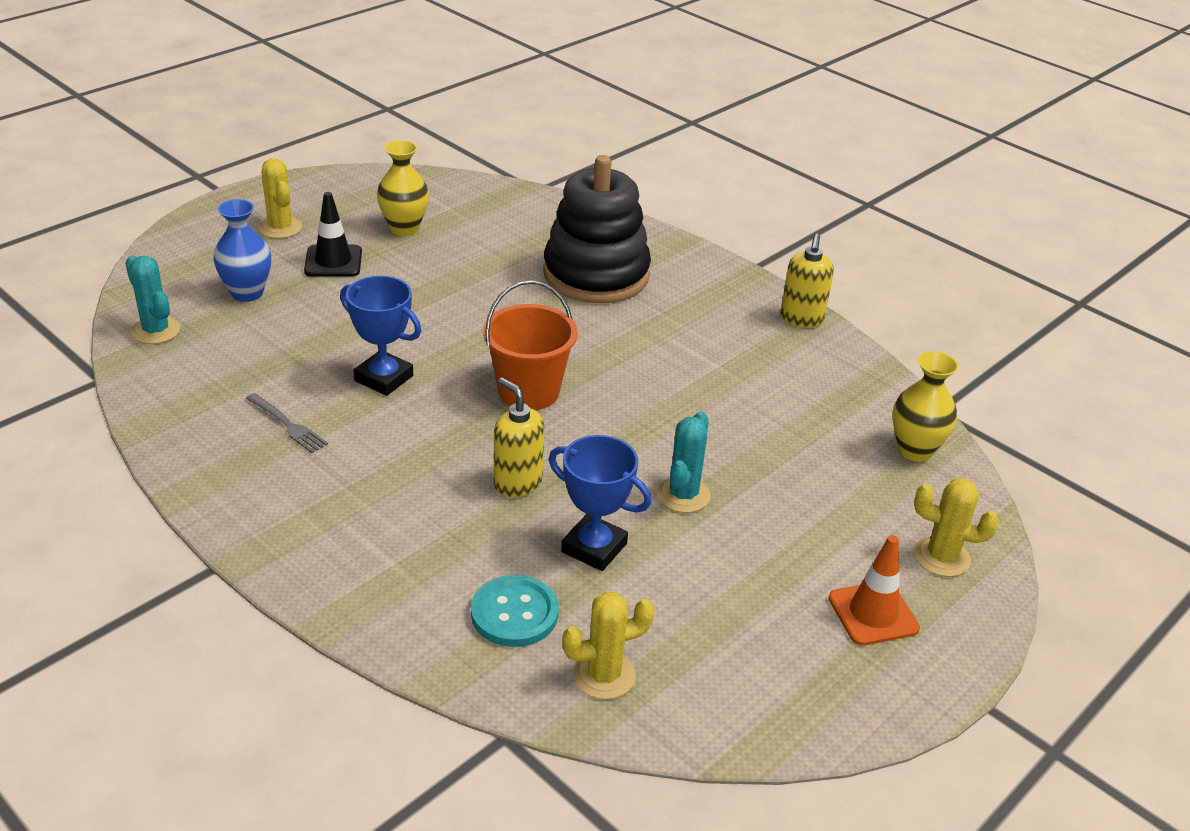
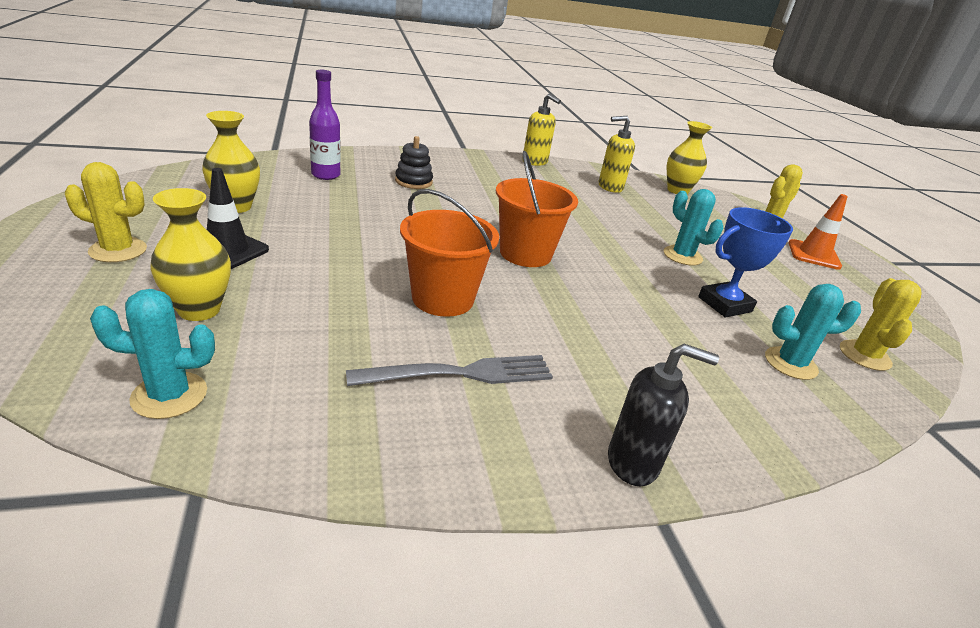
camera: 60 degrees left, 5 degrees down
blue vase [213,199,271,302] -> yellow vase [150,188,231,321]
grey fork [246,393,328,453] -> grey fork [346,355,553,386], size x1.58
blue trophy [340,276,421,396] -> orange bucket [400,189,499,317]
turquoise button [471,575,558,647] -> turquoise cactus [765,284,861,380]
yellow soap dispenser [494,378,544,498] -> yellow soap dispenser moved to [599,116,635,193]
black stacking toy [543,155,651,303] -> black stacking toy [395,136,433,189], size x0.43
none -> purple bottle [309,70,341,180]
none -> black soap dispenser [608,344,719,486]

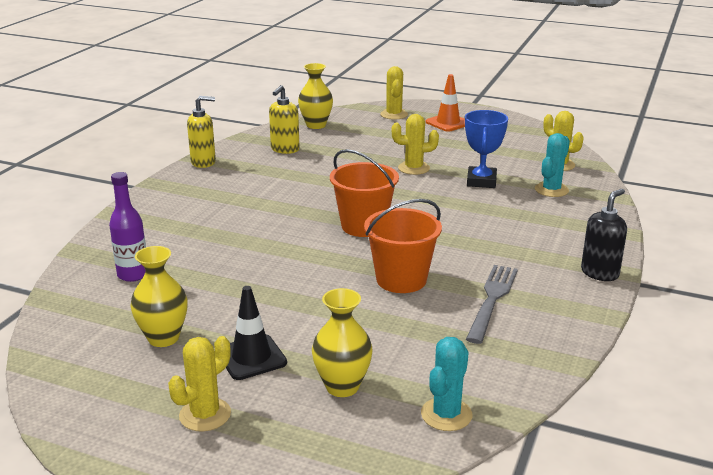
camera: 50 degrees left, 5 degrees down
black stacking toy [395,136,433,189] -> none
turquoise cactus [664,189,723,265] -> yellow cactus [392,114,439,175]

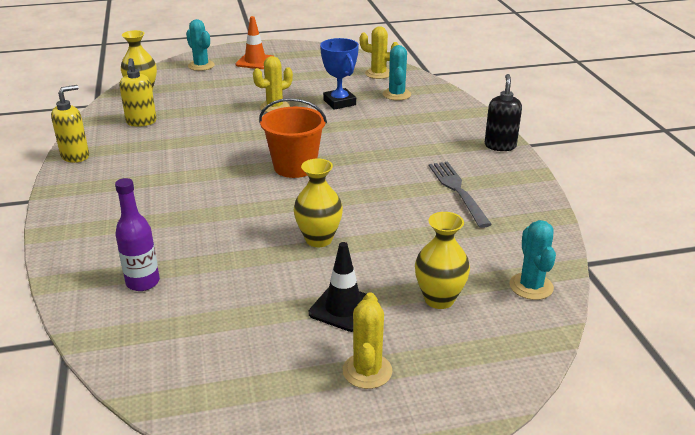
camera: 35 degrees left, 5 degrees up
yellow vase [130,246,188,347] -> yellow vase moved to [294,158,343,247]
orange bucket [364,199,442,293] -> none
yellow cactus [380,66,408,120] -> turquoise cactus [186,19,215,71]

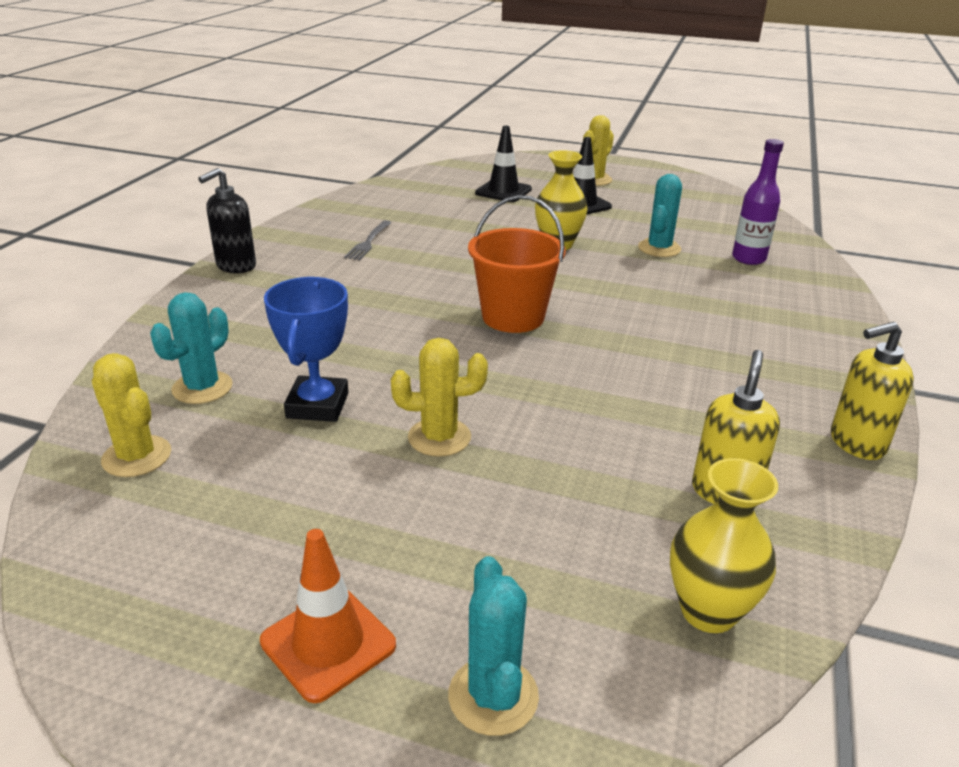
camera: 150 degrees left, 0 degrees up
yellow vase [415,212,470,309] -> black traffic cone [475,125,532,202]
grey fork [429,162,492,228] -> grey fork [344,220,392,260], size x0.63
turquoise cactus [509,220,556,300] -> turquoise cactus moved to [638,174,682,257]

